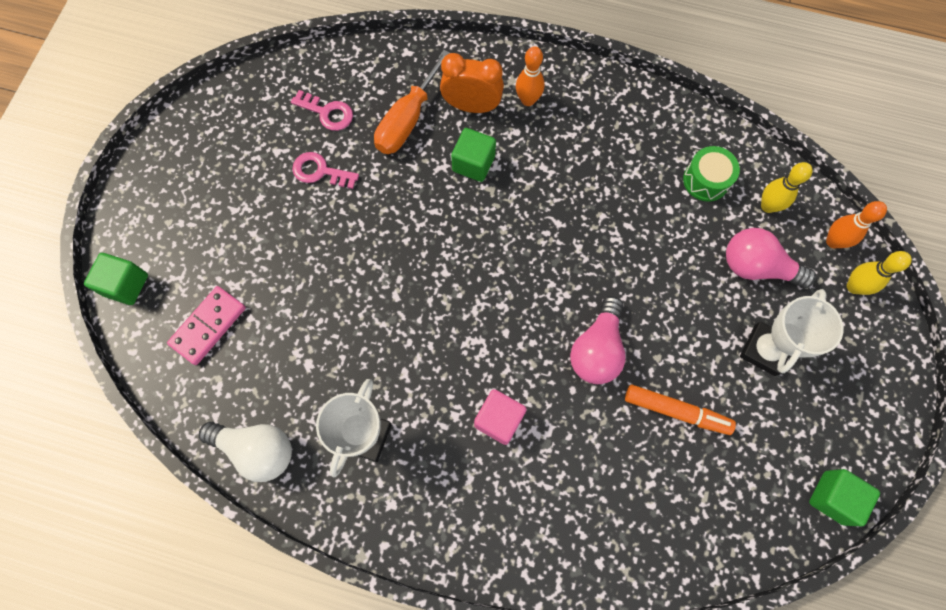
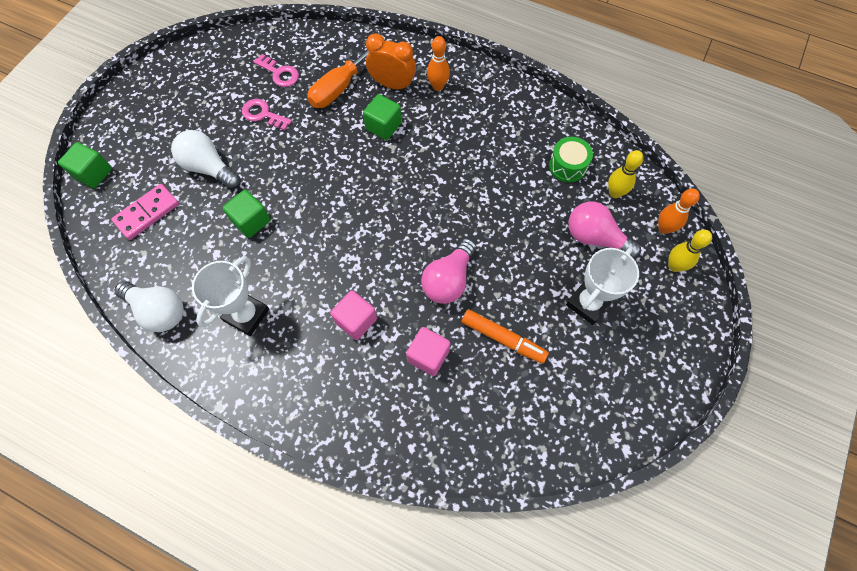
camera: 10 degrees right, 5 degrees down
green cube [809,469,880,526] -> green cube moved to [222,190,270,238]
none -> white light bulb [171,130,240,189]
none -> pink cube [406,327,450,376]

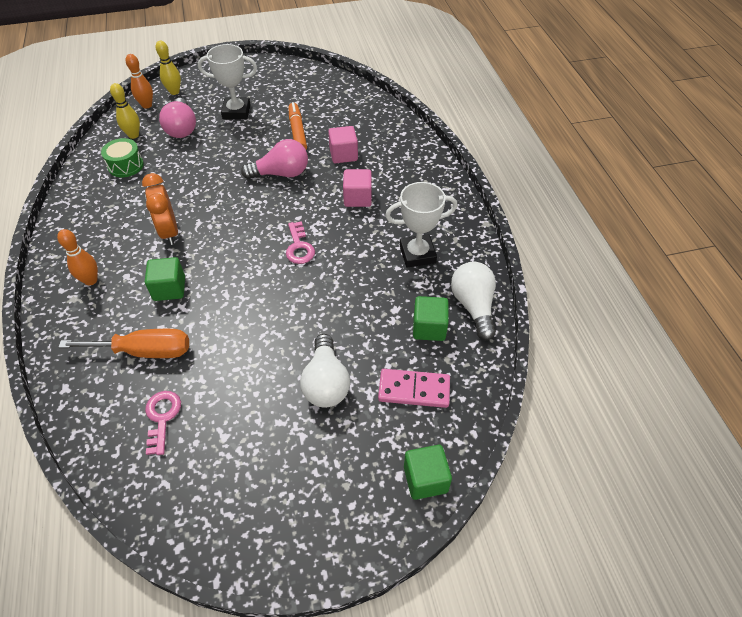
camera: 130 degrees left, 15 degrees down
green cube [222,190,270,238] -> green cube moved to [413,296,449,341]
pink key [242,99,292,131] -> pink key moved to [286,221,315,264]
orange clock [366,34,416,91] -> orange clock moved to [142,173,178,245]

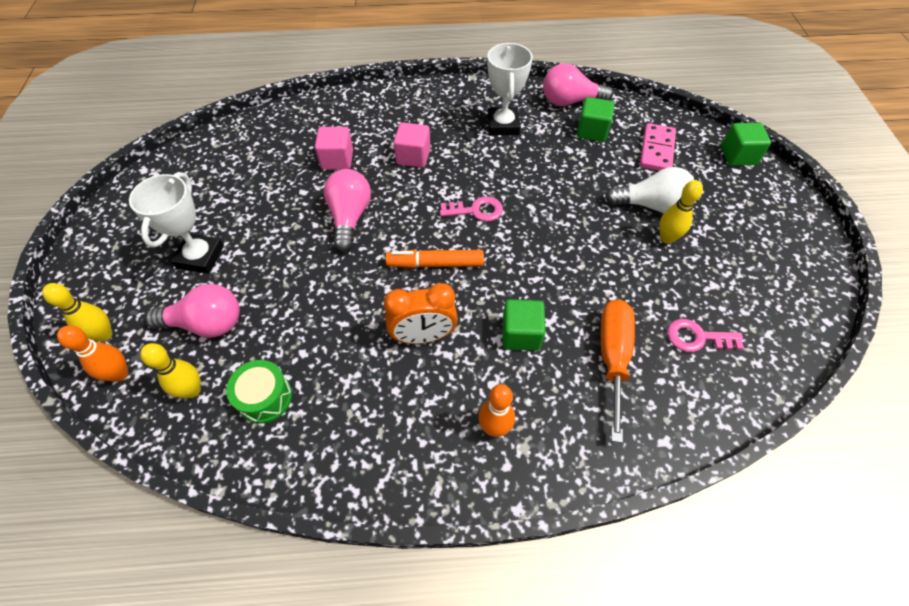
camera: 80 degrees left, 5 degrees up
orange marker [289,102,307,150] -> orange marker moved to [385,250,484,268]
white light bulb [451,262,496,340] -> pink light bulb [543,63,613,106]
none -> yellow bowling pin [659,180,703,244]

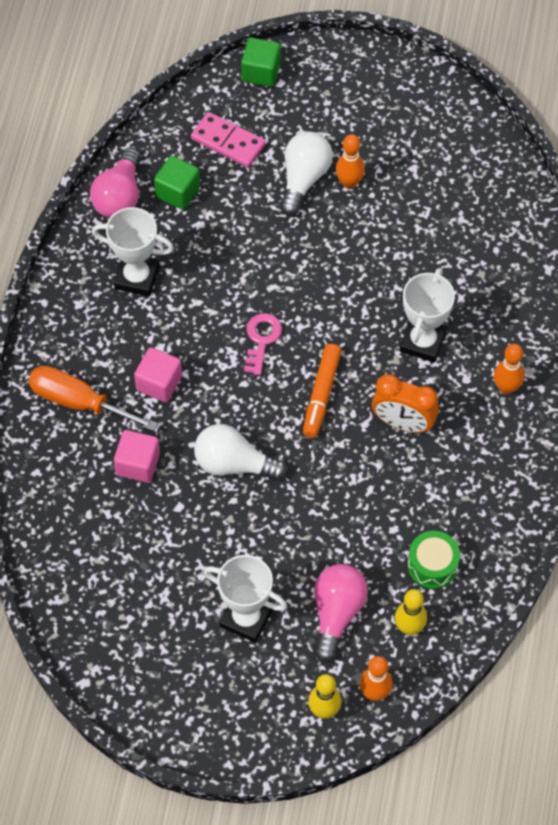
camera: 75 degrees left, 5 degrees up
pink light bulb [324,169,371,252] -> white light bulb [194,424,287,481]
orange clock [384,283,458,344] -> orange clock turned 105 degrees clockwise [372,374,439,433]
green cube [503,299,546,351] -> white trophy [400,268,455,363]
orange screwdriver [601,299,635,443] -> orange screwdriver moved to [28,366,158,431]
yellow bowling pin [659,180,703,244] -> orange bowling pin [336,134,365,189]
pink key [667,319,744,352] -> none

